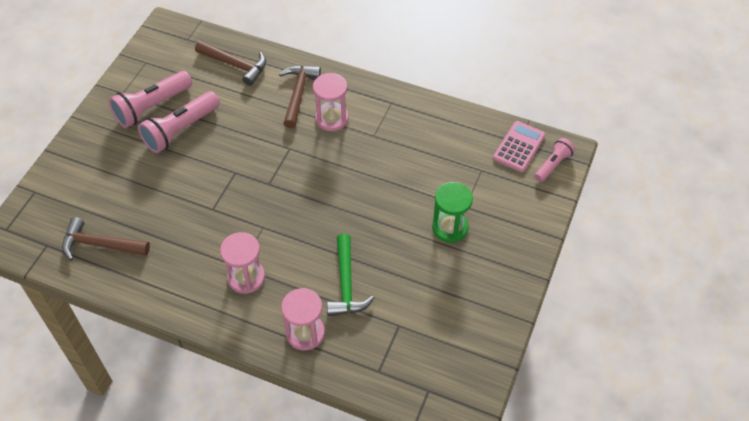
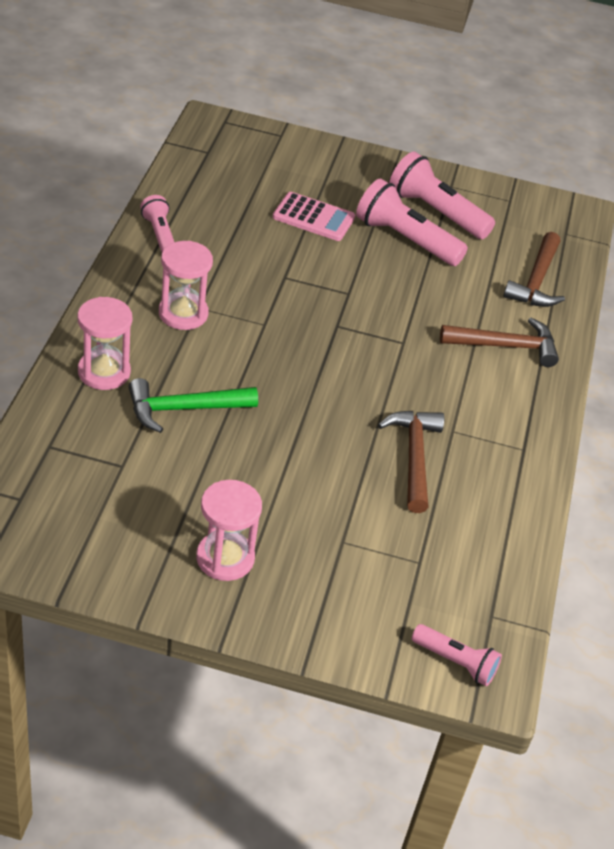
camera: 75 degrees right, 10 degrees down
brown hammer [62,217,150,260] -> brown hammer moved to [378,411,444,513]
pink hourglass [313,73,349,131] -> pink hourglass moved to [196,480,262,581]
green hourglass [432,182,473,243] -> none
pink calculator [493,121,545,172] -> pink calculator moved to [273,192,355,241]
none -> pink flashlight [140,195,174,252]

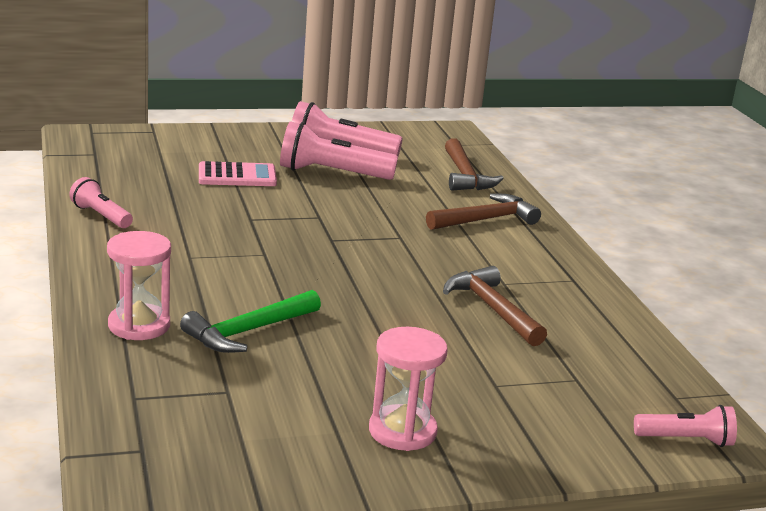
camera: 25 degrees left, 20 degrees down
pink hourglass [159,241,213,330] -> none

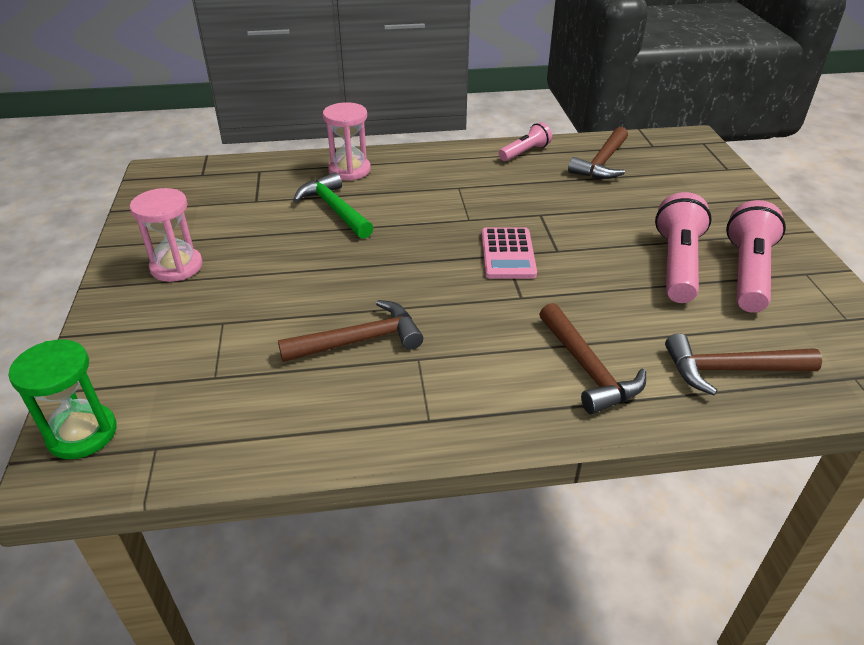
camera: 100 degrees right, 15 degrees up
pink calculator [199,161,277,186] -> pink calculator moved to [481,227,537,279]
pink flashlight [634,405,737,447] -> green hourglass [8,339,117,459]
none -> brown hammer [568,127,628,179]

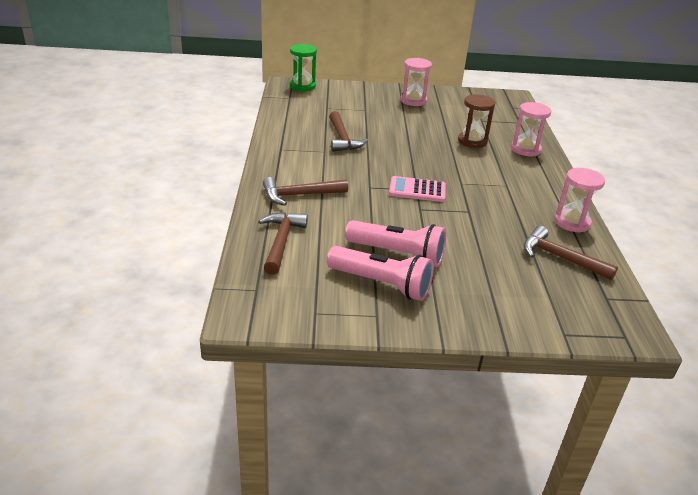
camera: 95 degrees right, 5 degrees down
green hammer [293,172,374,239] -> brown hourglass [458,94,495,148]
pink flashlight [499,122,552,161] -> pink hourglass [554,168,605,233]

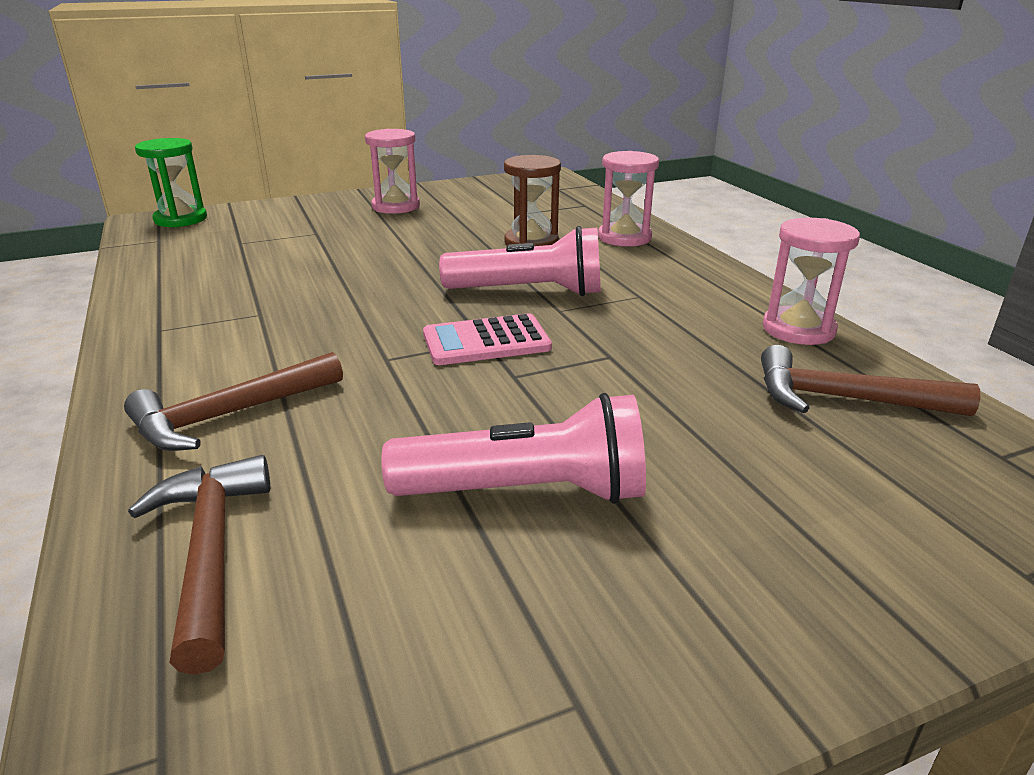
camera: 20 degrees left, 5 degrees down
pink flashlight [327,246,434,301] -> pink flashlight moved to [439,226,601,296]
brown hammer [329,111,368,152] -> none

